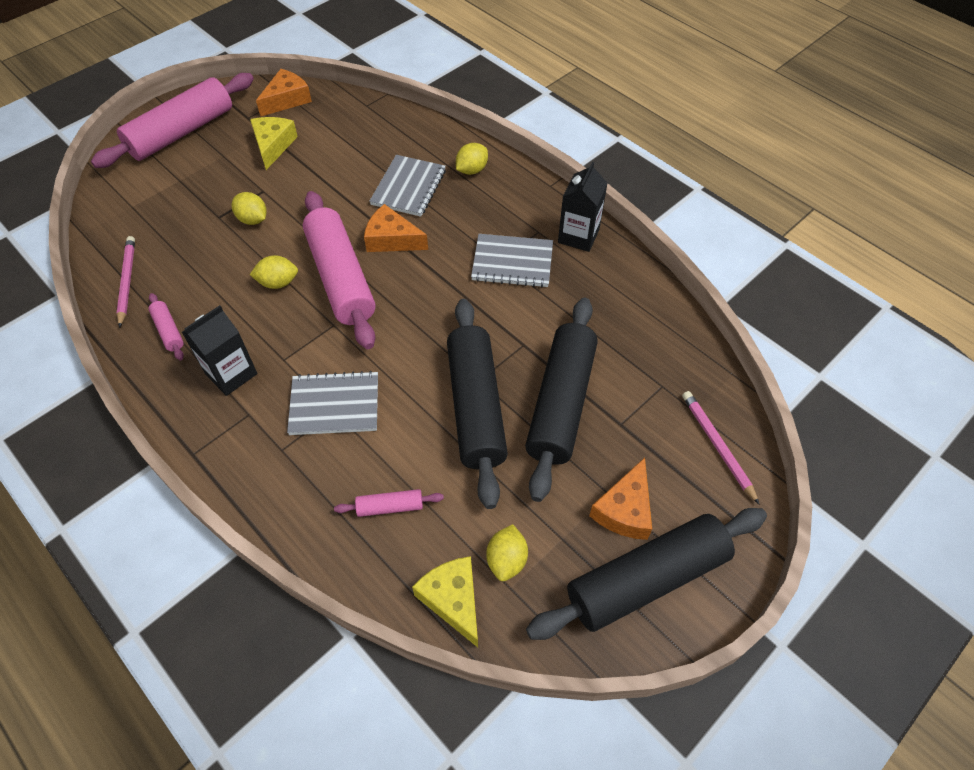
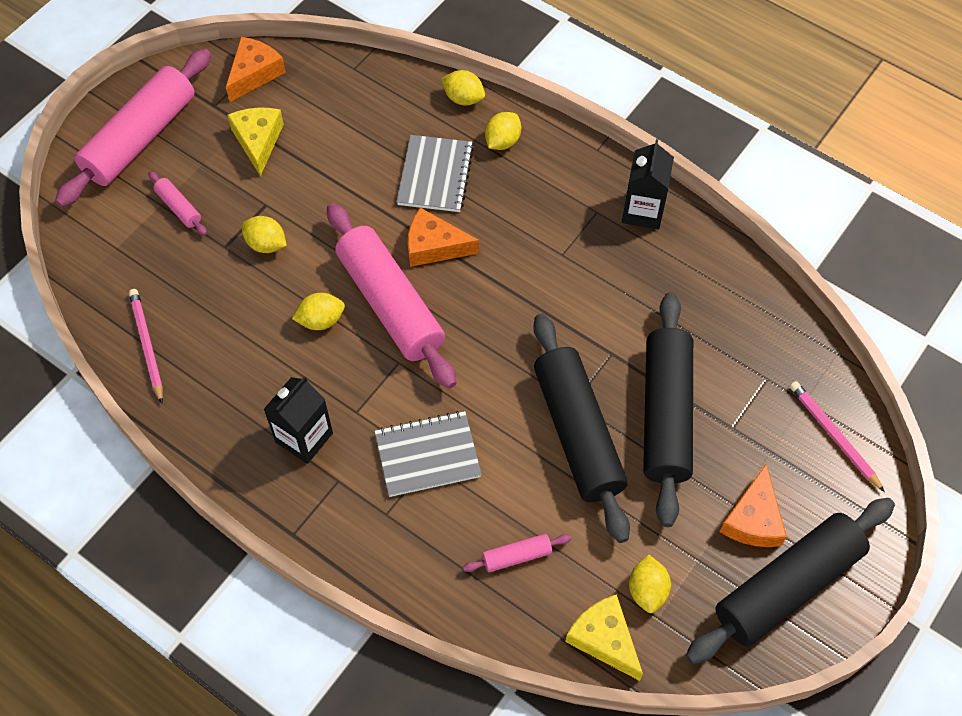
camera: 10 degrees left, 5 degrees up
pink rolling pin [148,293,184,361] -> pink rolling pin moved to [148,171,207,235]
grey notebook [471,234,553,288] -> none
none -> yellow lemon [441,70,485,105]

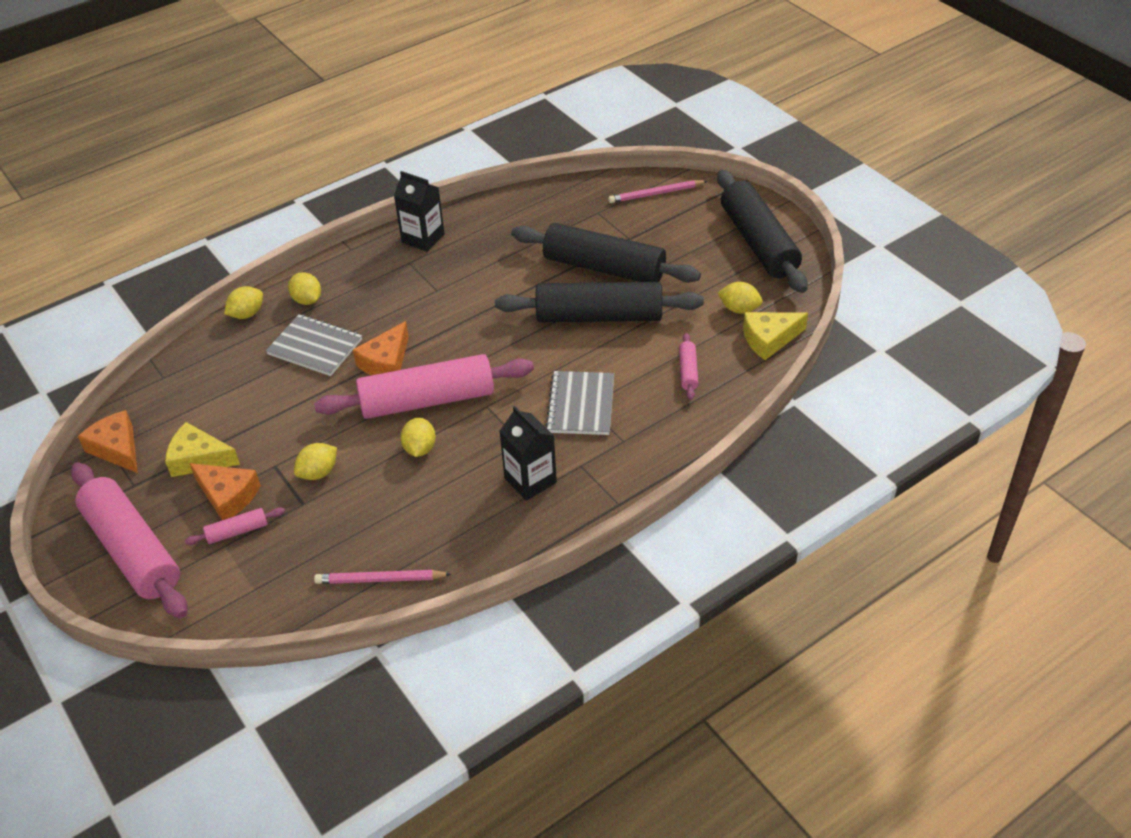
camera: 70 degrees left, 15 degrees down
orange cheese [720,464,787,547] -> orange cheese moved to [189,463,261,520]

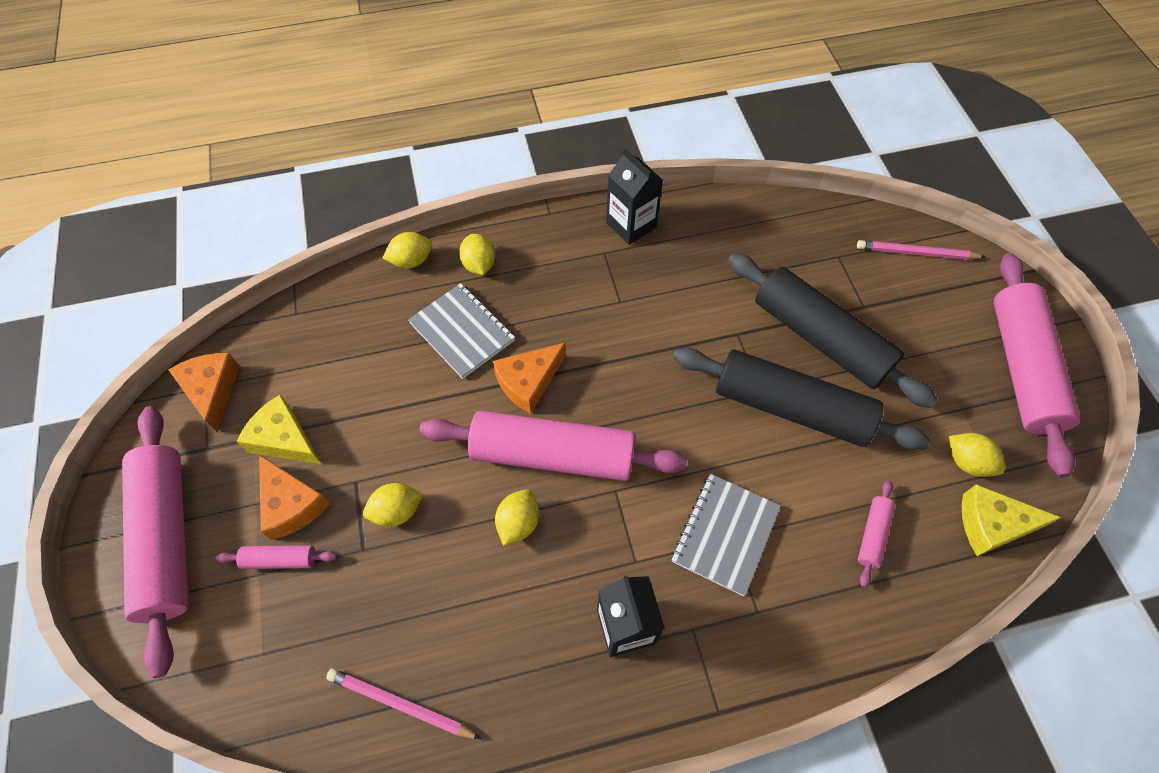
camera: 20 degrees right, 15 degrees up
black rolling pin [717,170,808,293] -> pink rolling pin [994,253,1080,478]

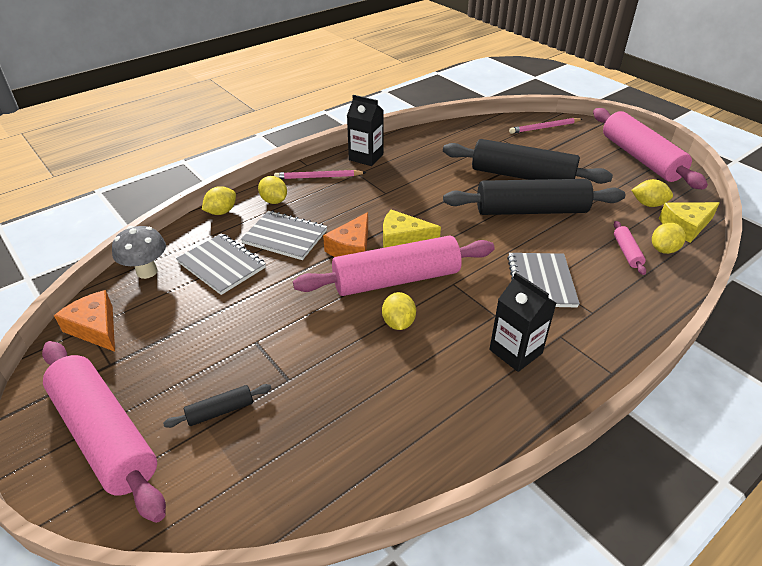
camera: 25 degrees left, 20 degrees down
pink rolling pin [216,545,337,569] -> black rolling pin [163,384,272,428]
yellow cheese [236,394,321,464] -> yellow cheese moved to [383,210,441,248]
orange cheese [259,455,330,540] -> none
pink pencil [326,668,481,739] -> pink pencil moved to [274,170,367,179]
yellow lemon [363,483,423,527] -> yellow lemon moved to [652,223,686,254]
none -> grey mushroom [112,226,166,279]
none -> grey notebook [176,233,266,295]

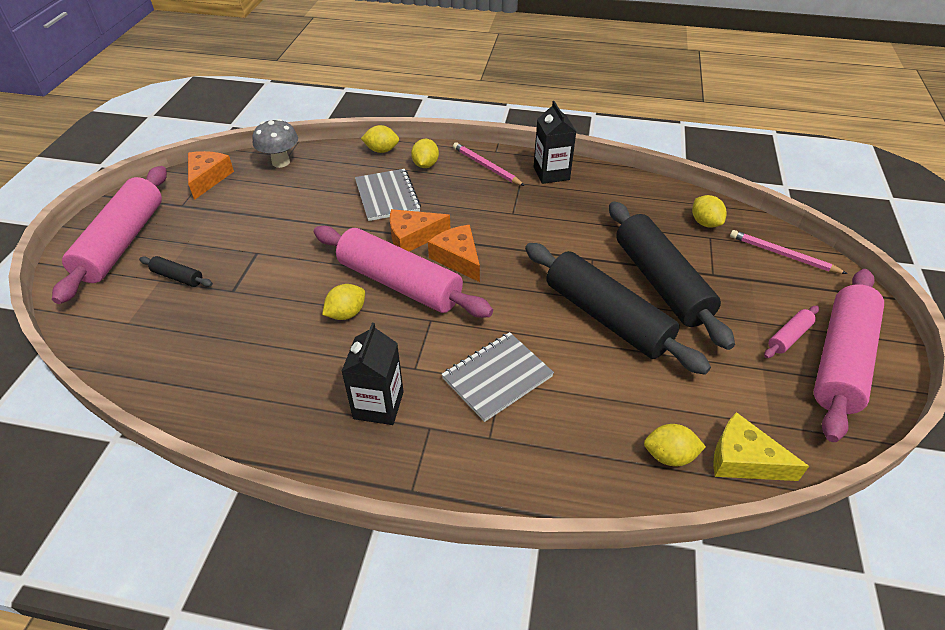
camera: 50 degrees right, 5 degrees up
grey notebook [176,233,266,295] -> none
yellow cheese [383,210,441,248] -> orange cheese [428,225,480,282]
pink rolling pin [614,221,646,275] -> pink rolling pin moved to [764,306,819,358]
yellow lemon [631,179,673,207] -> yellow lemon moved to [692,195,727,228]

